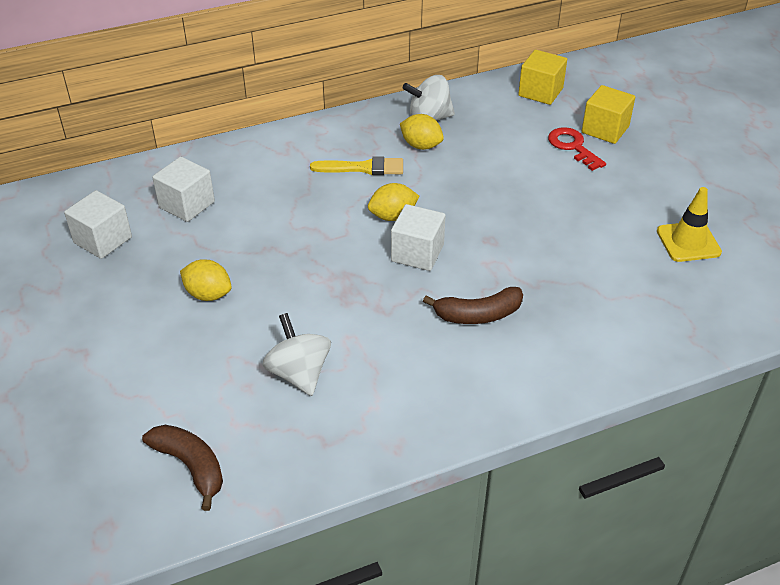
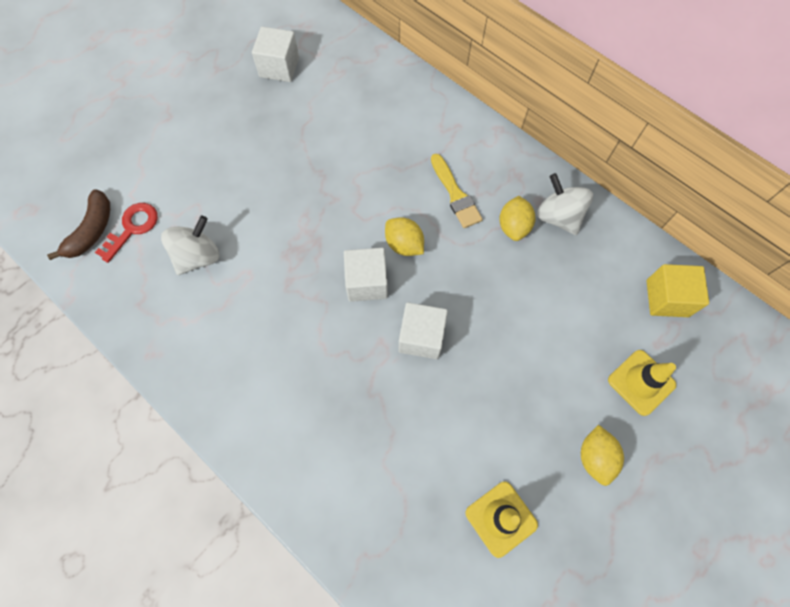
camera: 65 degrees right, 25 degrees up
white cube [152,157,215,222] -> white cube moved to [399,302,448,359]
yellow lemon [180,259,232,301] -> yellow lemon moved to [581,425,624,486]
brown banana [423,287,523,324] -> none
red key [548,127,606,171] -> red key moved to [95,203,158,263]
yellow cube [582,85,635,144] -> yellow traffic cone [608,350,676,416]

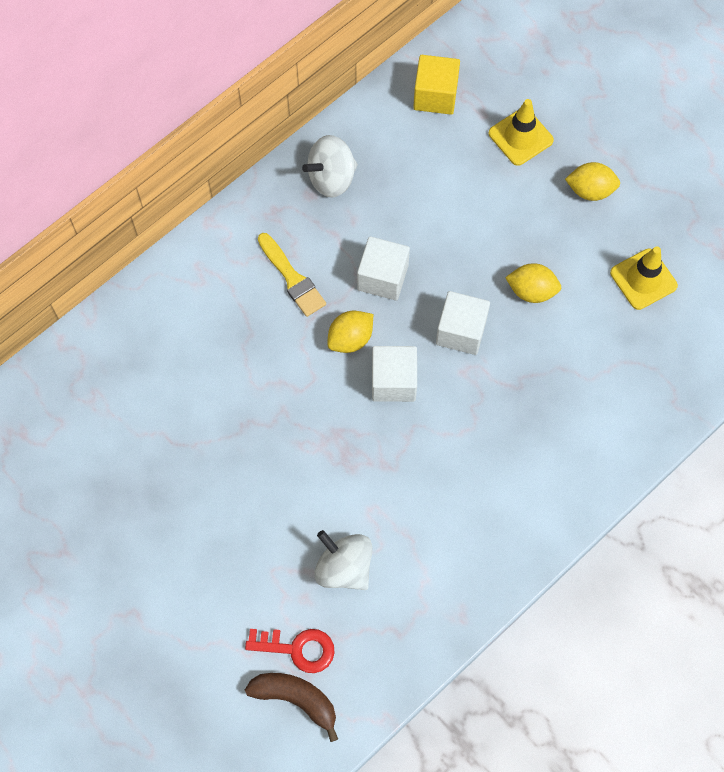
camera: 85 degrees left, 0 degrees up
red key [95,203,158,263] -> red key turned 150 degrees clockwise [245,629,335,673]
white cube [252,27,299,82] -> white cube moved to [357,236,410,300]
yellow brush [431,154,483,228] -> yellow brush turned 75 degrees clockwise [258,233,326,317]
yellow lemon [499,196,535,241] -> yellow lemon moved to [505,263,561,303]

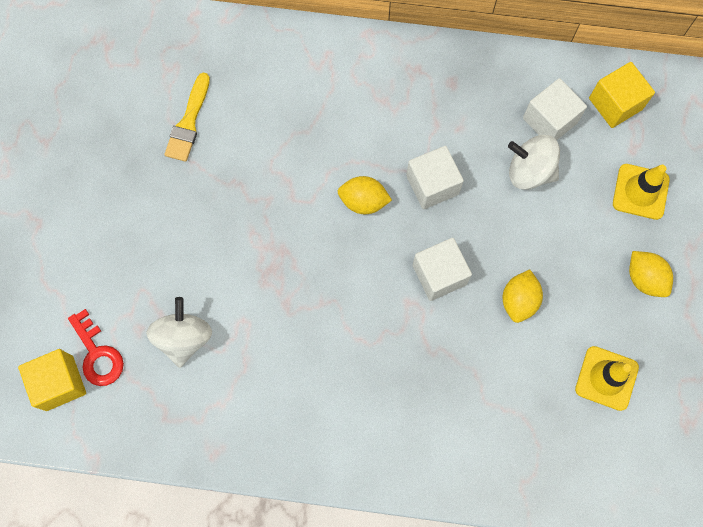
camera: 50 degrees right, 5 degrees up
brown banana [245,673,338,742] -> yellow cube [18,349,86,411]
yellow brush [258,233,326,317] -> yellow brush moved to [164,72,210,162]
white spinning top [302,135,358,197] -> white spinning top moved to [508,135,560,190]
white cube [372,346,417,402] -> white cube moved to [523,78,587,140]
yellow lemon [505,263,561,303] -> yellow lemon turned 45 degrees clockwise [503,270,543,323]

